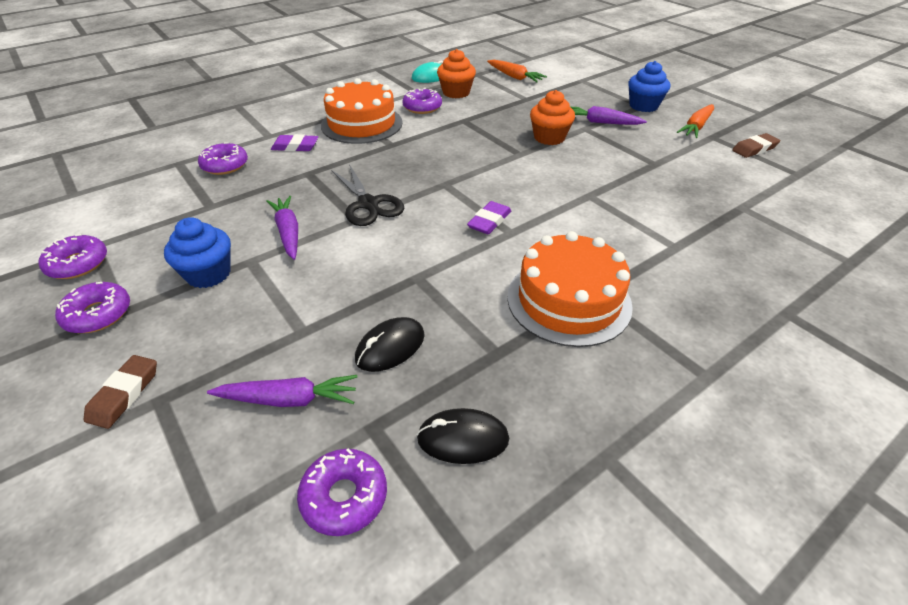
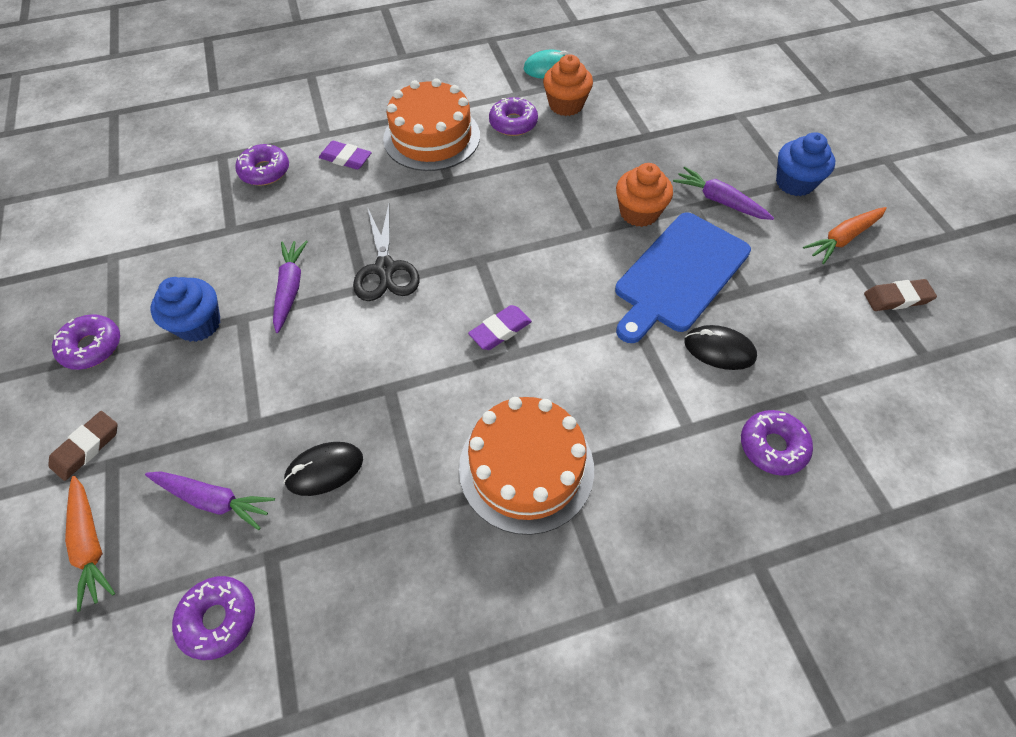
camera: 20 degrees right, 15 degrees up
purple donut [38,234,107,279] -> purple donut moved to [741,410,813,476]
black mouse [417,408,509,464] -> black mouse moved to [685,325,757,370]
orange carrot [487,60,547,82] -> orange carrot moved to [65,476,115,612]
none -> blue cutting board [615,213,751,343]

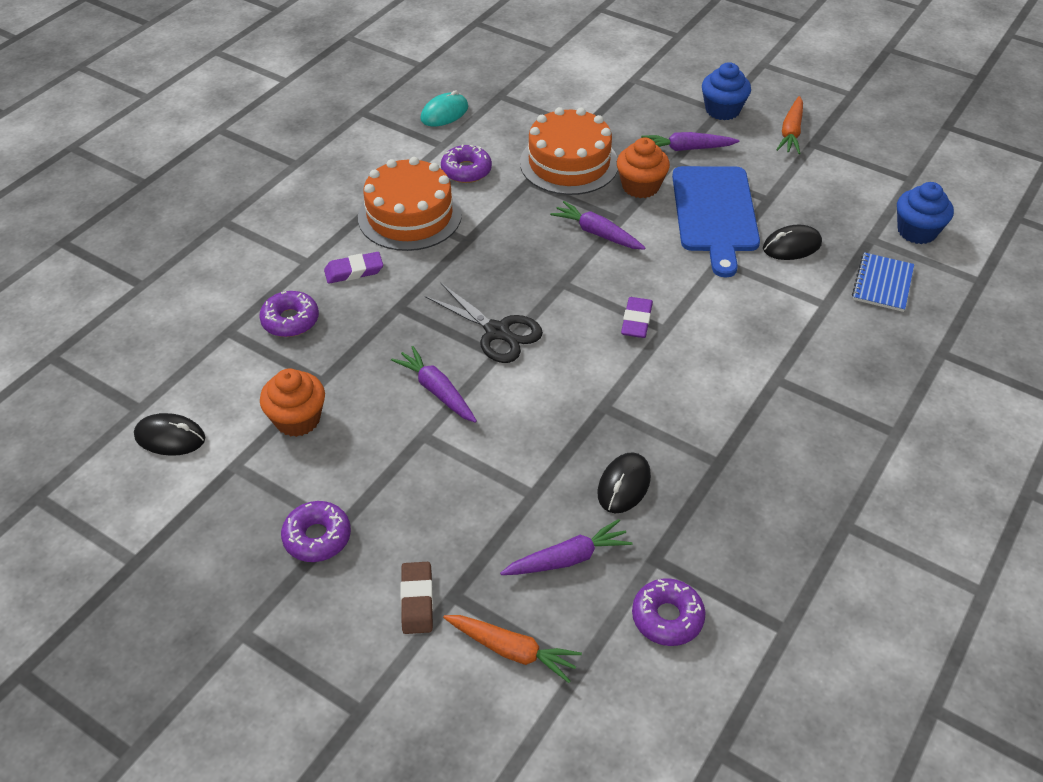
camera: 40 degrees left, 10 degrees down
blue cupcake [150,277,220,342] -> blue cupcake moved to [897,182,954,244]
orange cake [459,397,594,535] -> orange cake moved to [520,107,618,195]
orange cupcake [543,54,593,116] -> orange cupcake moved to [260,368,325,437]
purple donut [741,410,813,476] -> blue notebook [852,252,914,312]
brown eraser [864,279,937,311] -> none
none -> black mouse [134,413,205,456]
none -> purple carrot [550,201,645,250]

